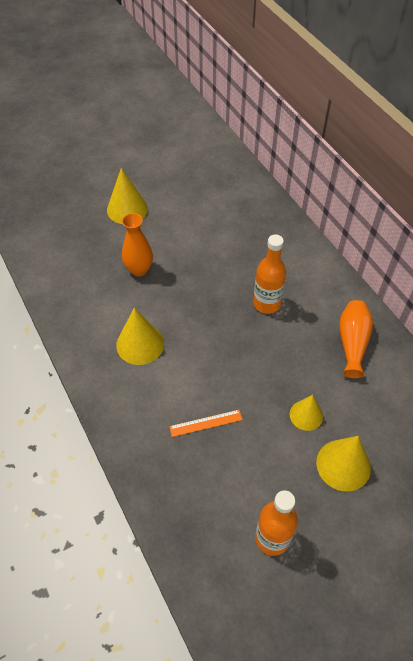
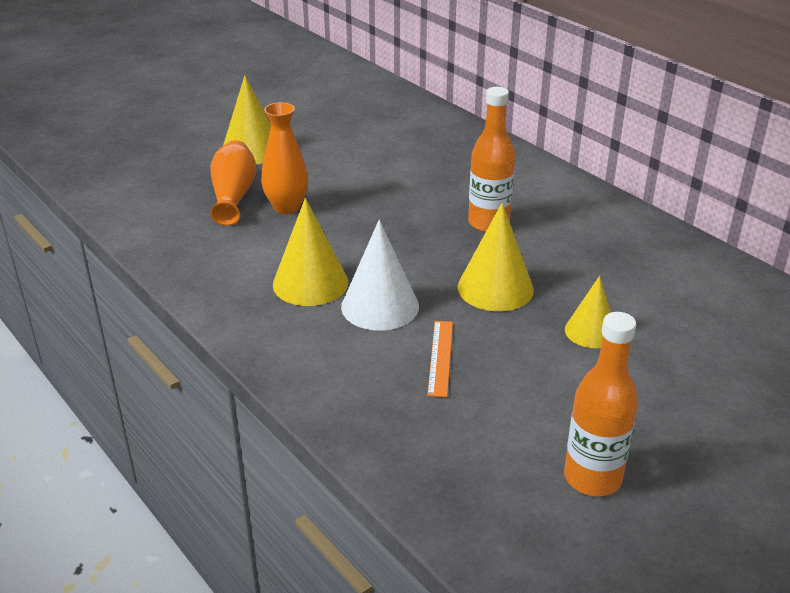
camera: 10 degrees left, 20 degrees down
orange ruler [169,410,243,437] -> orange ruler turned 60 degrees counterclockwise [427,321,453,397]
yellow cone [316,436,371,492] -> yellow cone moved to [458,203,534,311]
orange vase [339,300,373,378] -> orange vase moved to [210,140,256,226]
none -> white cone [341,220,419,331]

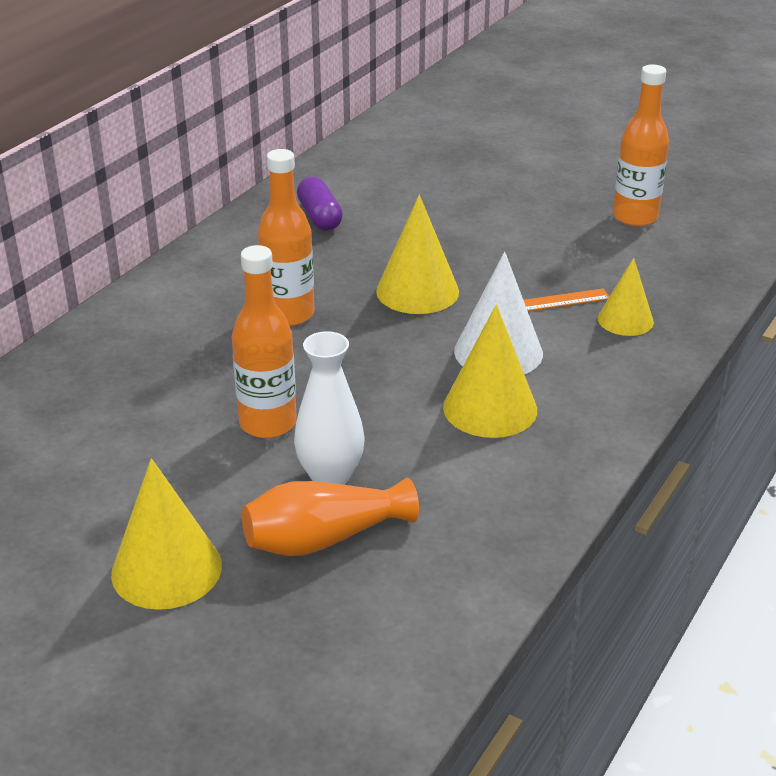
camera: 110 degrees left, 0 degrees up
orange vase [261,102,308,214] -> white vase [294,331,364,485]
yellow cone [565,276,611,348] -> yellow cone moved to [598,258,654,336]
none -> orange bottle [232,245,297,438]
none -> purple capsule [297,177,343,230]

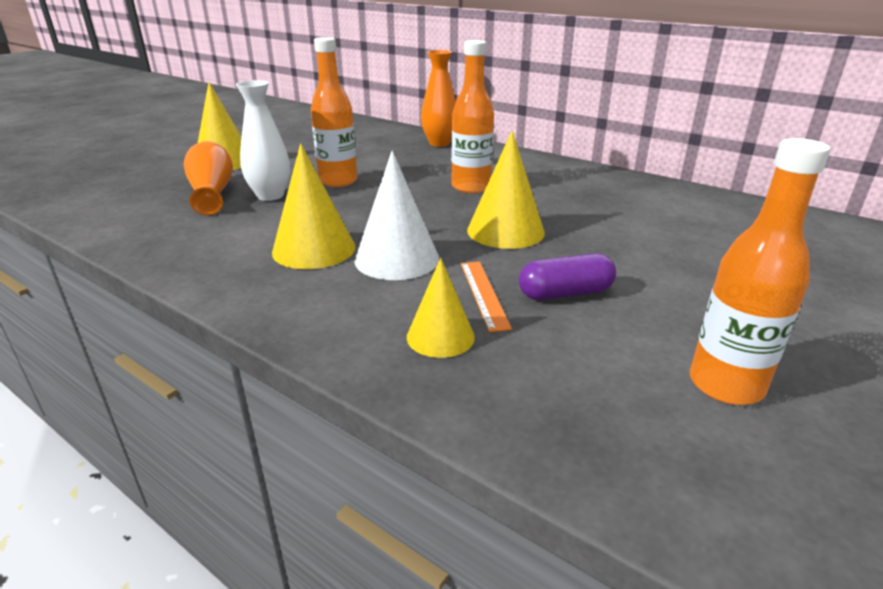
camera: 95 degrees right, 5 degrees down
purple capsule [297,177,343,230] -> purple capsule moved to [519,253,616,300]
none -> orange vase [421,50,456,147]

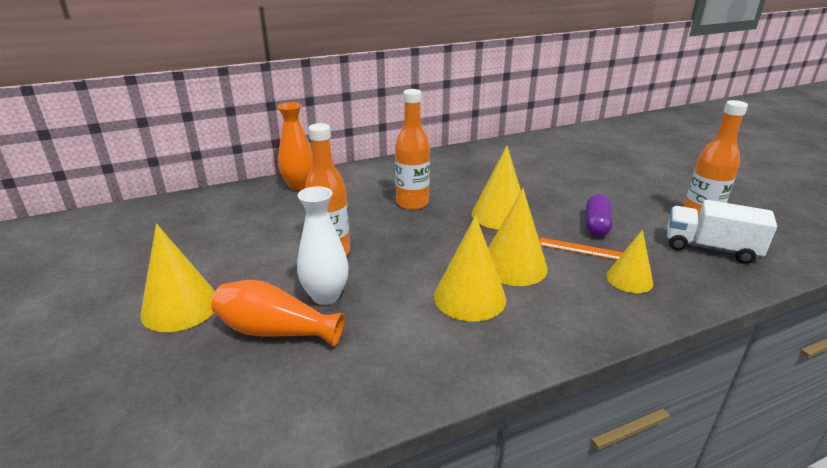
camera: 60 degrees left, 0 degrees up
white cone [354,151,439,280] -> yellow cone [488,189,548,286]
none -> white truck [667,200,777,264]

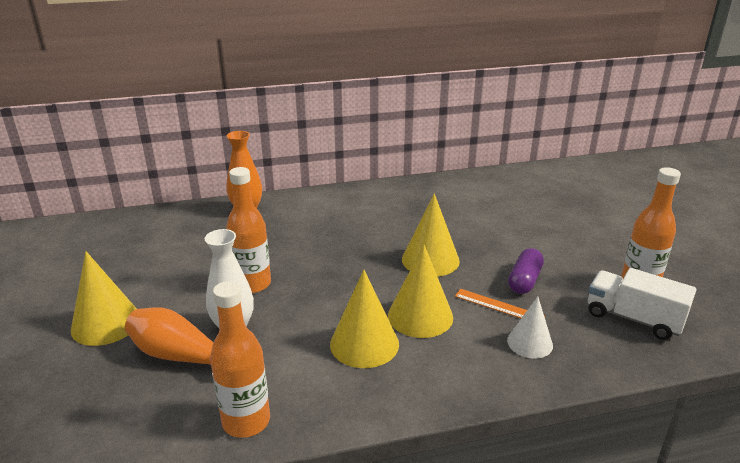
camera: 10 degrees right, 0 degrees up
orange bottle [395,89,430,210] -> orange bottle moved to [210,281,270,438]
yellow cone [606,230,653,293] -> white cone [507,296,553,358]

